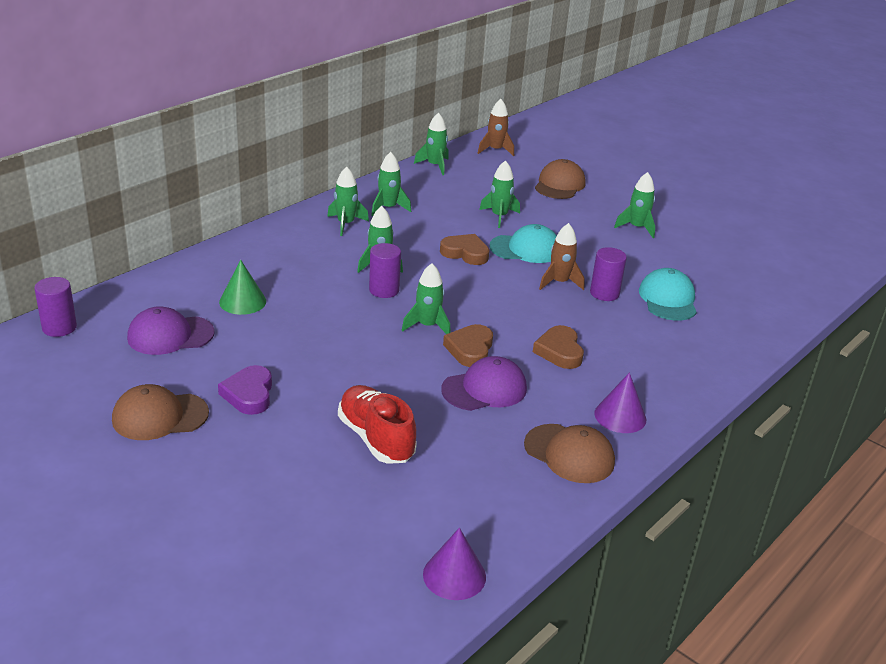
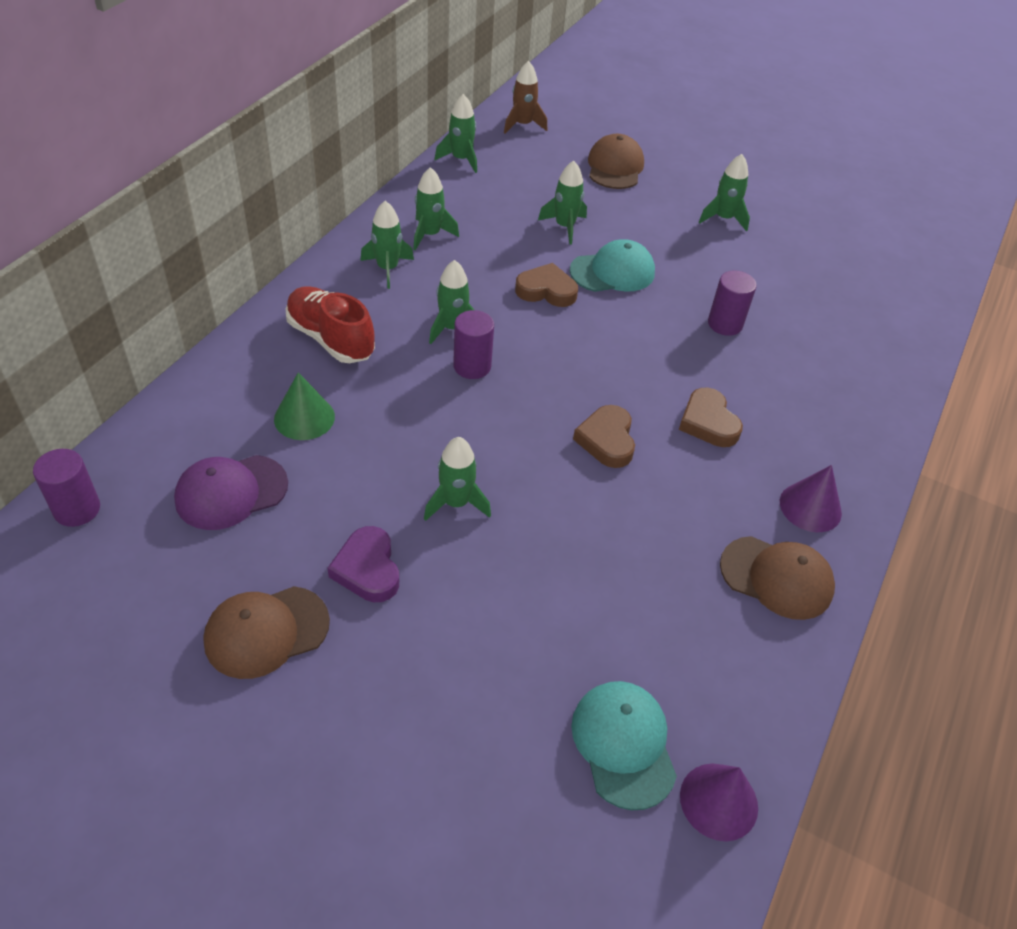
camera: 15 degrees left, 15 degrees up
red shoe [338,385,417,464] -> red shoe moved to [286,286,375,363]
green rocket [402,263,451,334] -> green rocket moved to [424,437,491,521]
purple cap [441,356,527,411] -> none
brown rocket [539,223,585,290] -> none
turquoise cap [639,268,697,321] -> turquoise cap moved to [571,681,677,810]

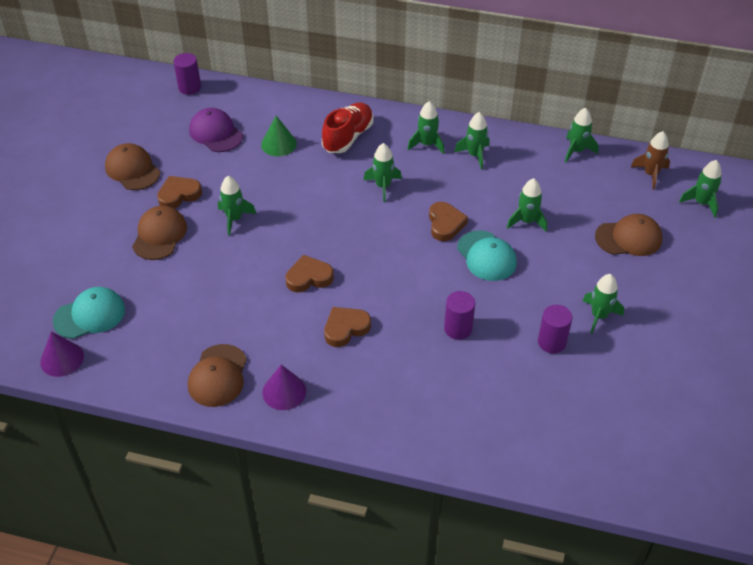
camera: 80 degrees right, 0 degrees up
purple heart [327,526,399,602] -> brown heart [157,176,202,209]
purple cylinder [453,310,494,379] -> purple cylinder moved to [538,305,572,354]
none -> brown cap [132,206,187,260]
none -> green rocket [679,160,722,218]

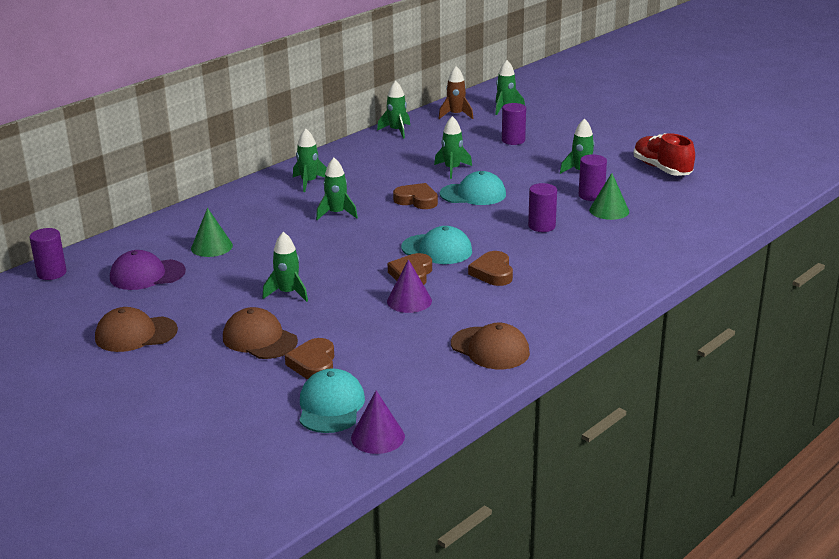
camera: 60 degrees left, 20 degrees down
brown heart [157,176,202,209] -> brown heart moved to [285,338,334,379]
purple cone [262,365,306,410] -> purple cone moved to [387,259,432,313]
red shoe [322,102,373,153] -> red shoe moved to [633,133,695,176]
green rocket [454,112,489,170] -> none
brown cap [595,214,663,256] -> purple cylinder [502,103,526,145]
none -> turquoise cap [401,226,472,264]
none -> green cone [589,173,629,220]

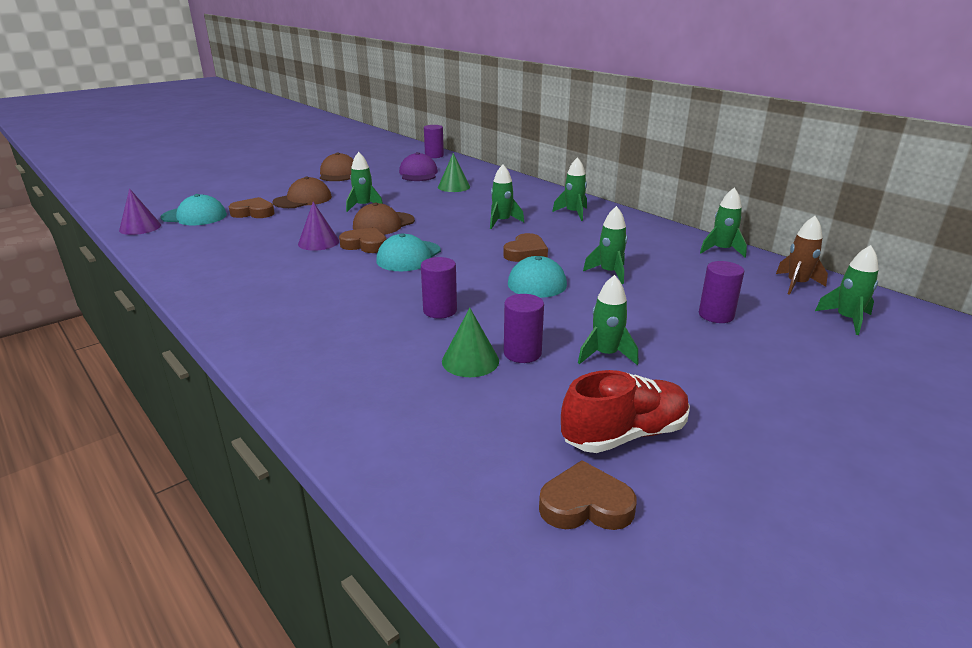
camera: 95 degrees right, 0 degrees up
brown cap [451,323,530,369] -> brown cap moved to [353,203,415,235]
brown heart [468,251,513,286] -> brown heart moved to [539,460,637,530]

